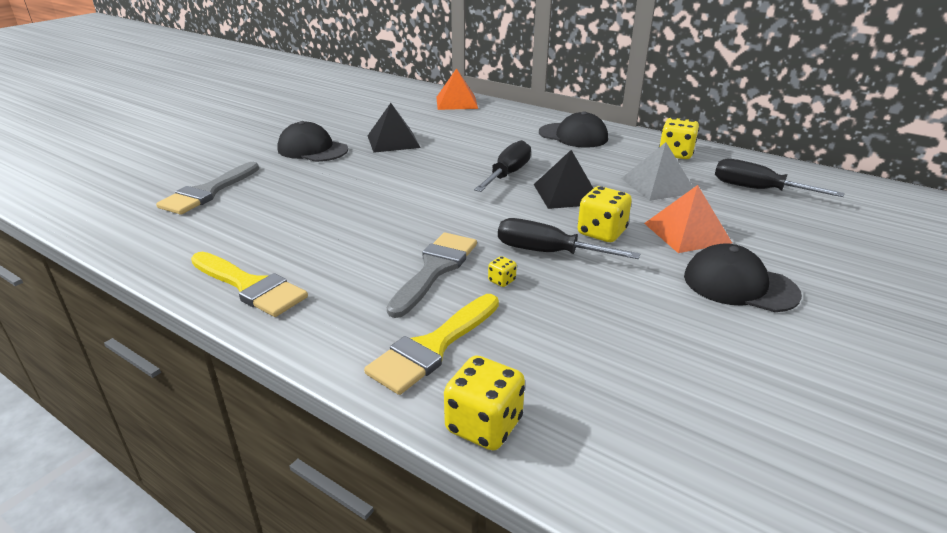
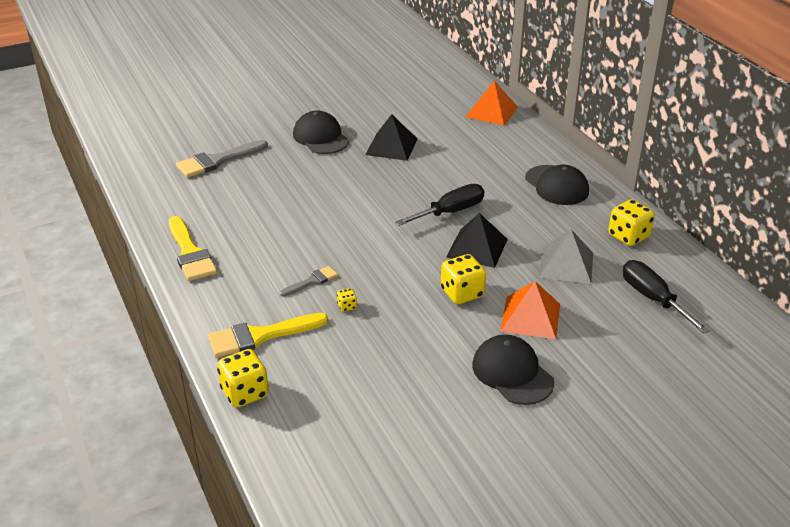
camera: 30 degrees right, 5 degrees up
grey brush [387,233,477,318] -> grey brush [280,266,338,297], size x0.56
black screwdriver [498,218,640,259] -> none

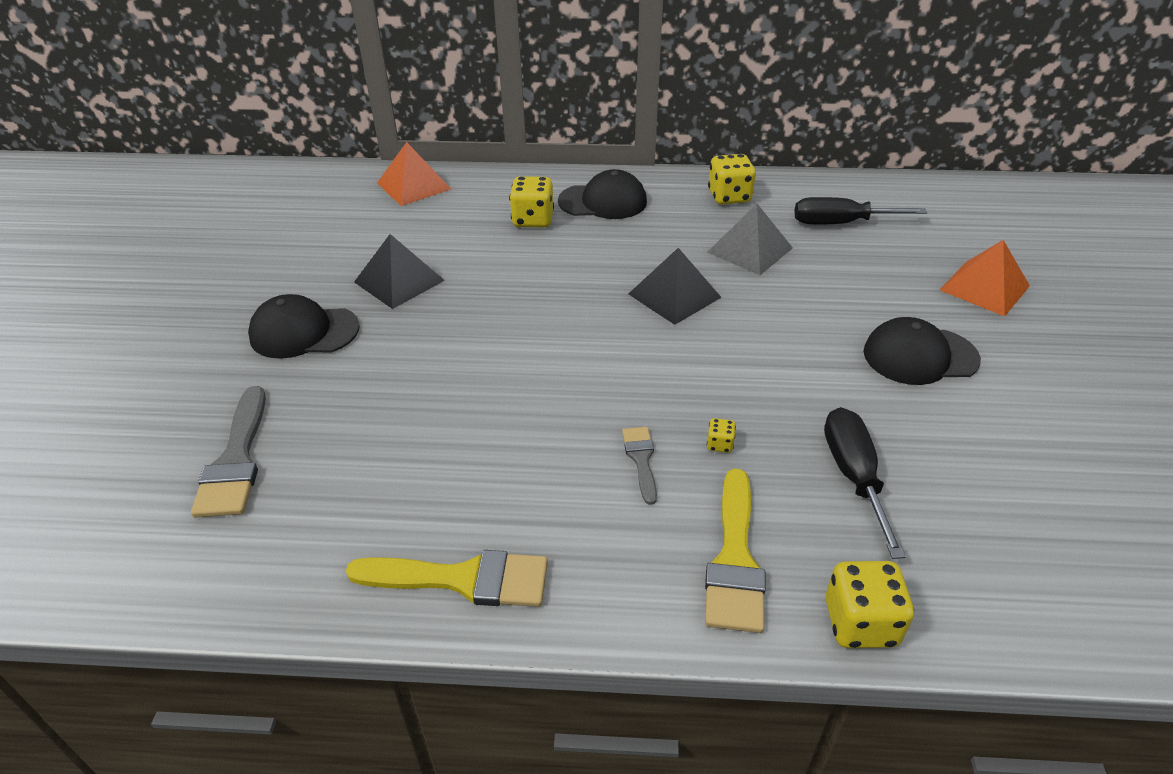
camera: 60 degrees left, 5 degrees up
black screwdriver [395,184,484,226] -> black screwdriver moved to [824,407,906,559]
yellow dice [441,254,486,304] -> yellow dice moved to [509,176,554,227]
orange pyramid [500,281,560,339] -> orange pyramid moved to [940,240,1030,317]

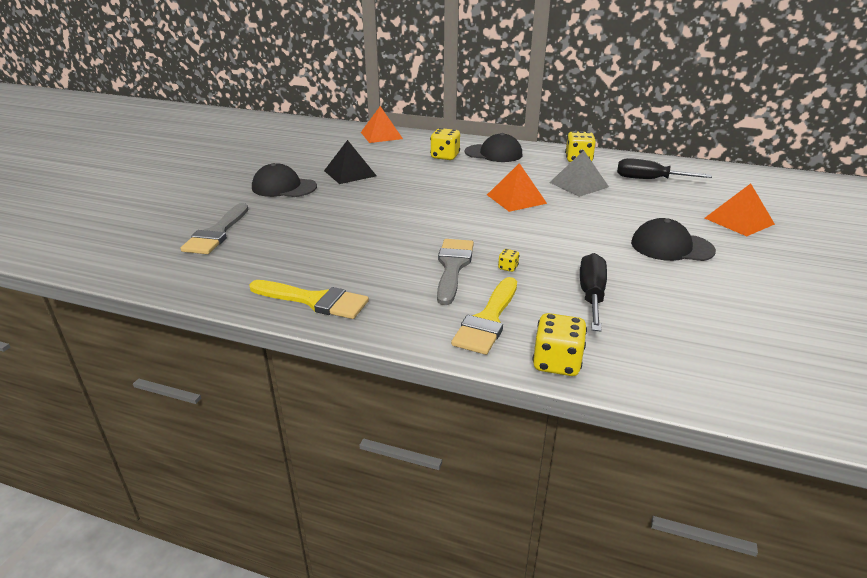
camera: 15 degrees right, 10 degrees down
grey brush [622,427,657,505] -> grey brush [437,239,474,305], size x1.79
black pyramid [628,248,722,325] -> orange pyramid [487,163,547,212]

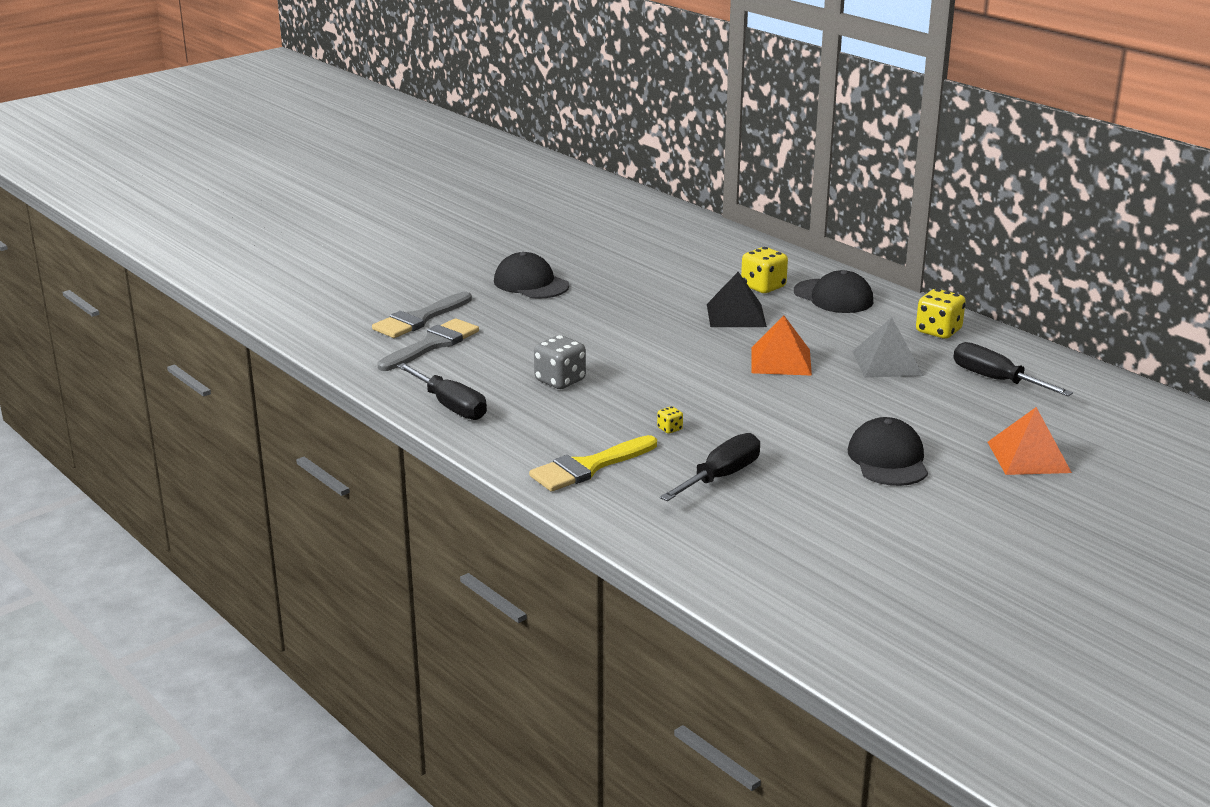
camera: 30 degrees right, 5 degrees down
yellow brush [249,280,369,319] -> black screwdriver [397,363,487,420]
black pyramid [324,140,376,184] -> black pyramid moved to [707,272,767,327]
orange pyramid [361,106,403,143] -> none
grey brush [437,239,474,305] -> grey brush moved to [377,318,479,371]
yellow dice [533,313,587,376] -> none
black cap [631,218,716,261] -> black cap turned 45 degrees clockwise [848,417,928,486]
none -> grey dice [534,335,586,389]

